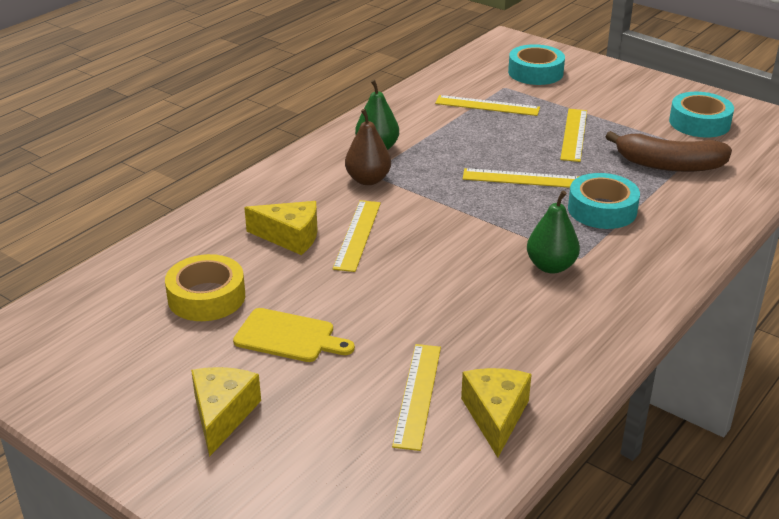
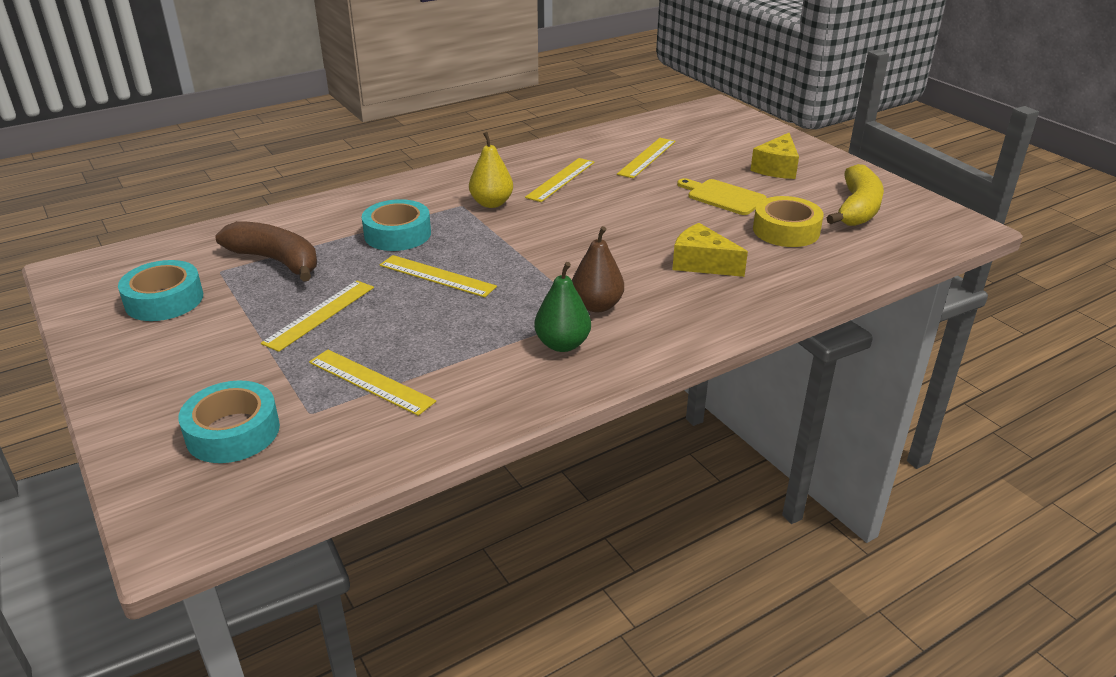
camera: 160 degrees left, 0 degrees up
yellow ruler [333,200,381,272] -> yellow ruler moved to [525,158,595,202]
yellow cheese [461,368,532,458] -> none
green pear [527,190,580,273] -> yellow pear [469,132,513,208]
none -> yellow banana [826,164,884,226]

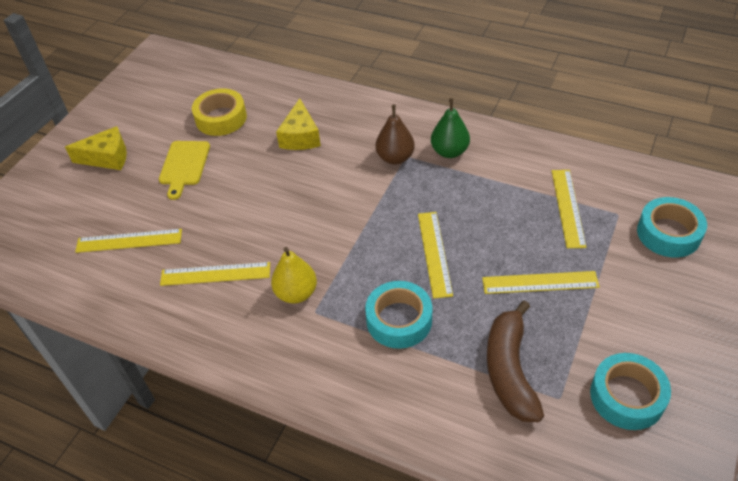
camera: 120 degrees left, 15 degrees up
yellow banana [826,164,884,226] -> none

